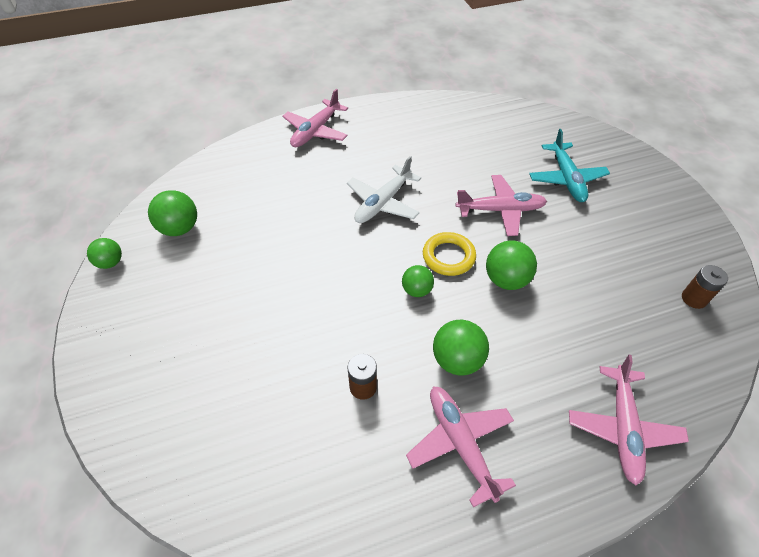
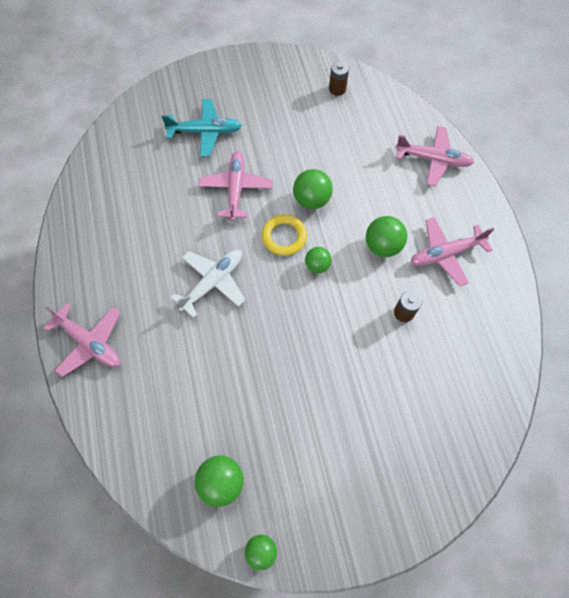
camera: 85 degrees left, 15 degrees up
white plane [347,156,421,223] -> white plane turned 90 degrees counterclockwise [171,250,245,318]

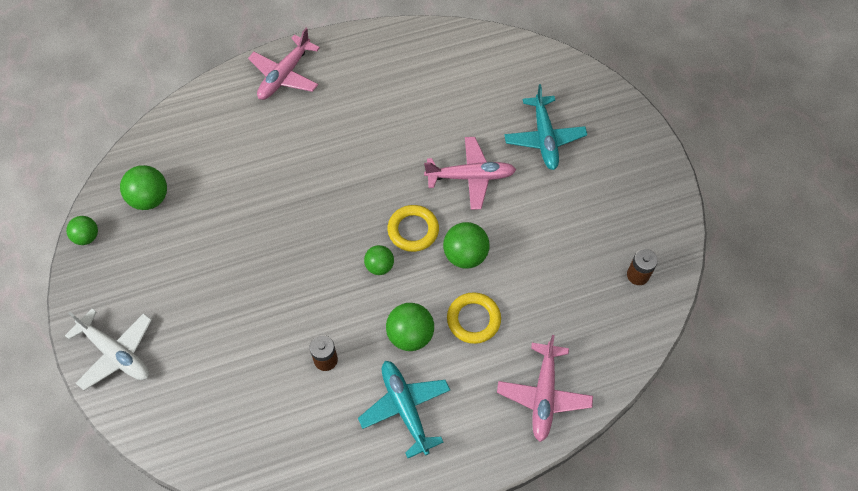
camera: 85 degrees right, 5 degrees down
white plane [171,250,245,318] -> white plane moved to [65,308,152,390]
pink plane [411,217,494,286] -> turquoise plane [358,361,450,458]
none -> yellow ring [447,292,501,344]

